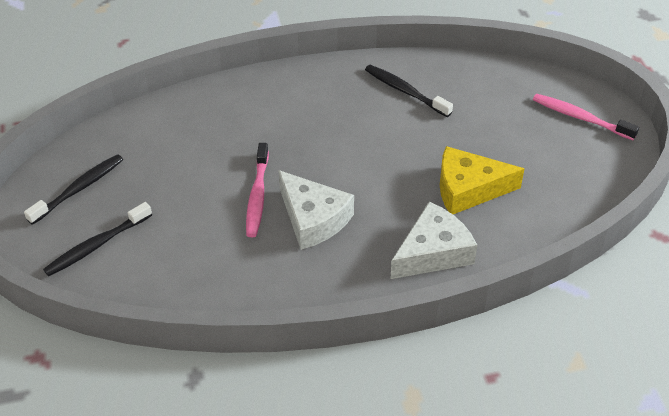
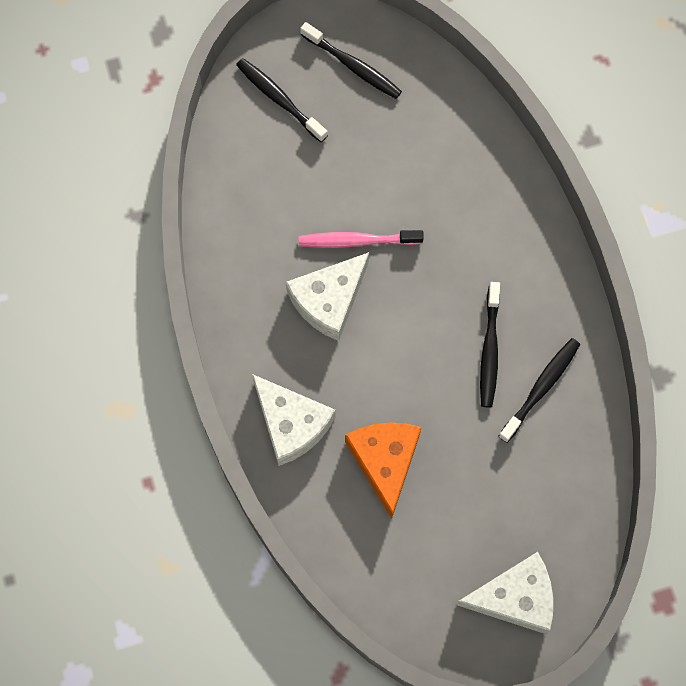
camera: 85 degrees right, 25 degrees up
yellow cheese [440,146,524,214] -> orange cheese [345,422,421,519]
pink toothbrush [533,94,639,140] -> white cheese [456,552,553,634]
none -> black toothbrush [480,282,500,408]

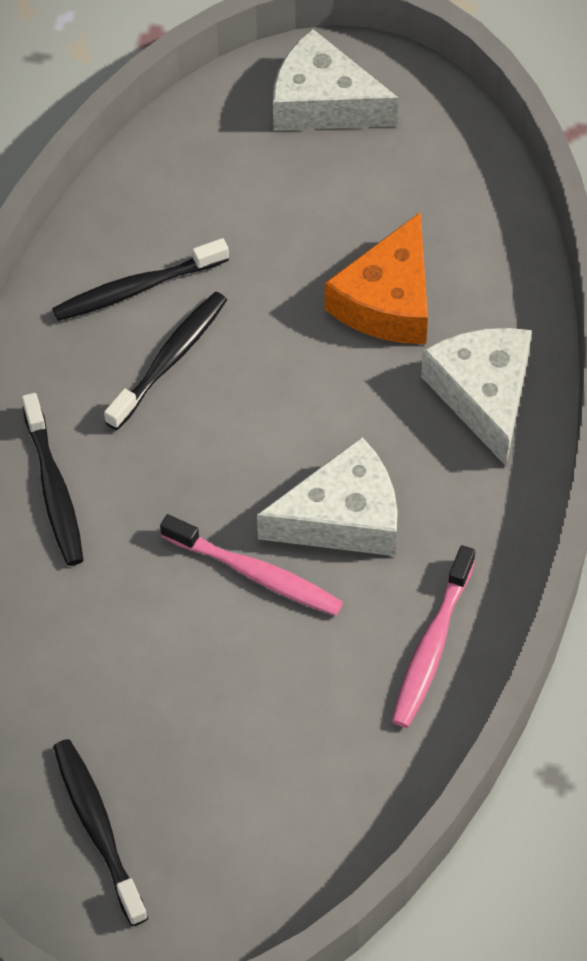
camera: 150 degrees left, 15 degrees down
black toothbrush [236,58,328,142] -> black toothbrush moved to [22,393,84,566]
none -> pink toothbrush [392,545,475,728]

